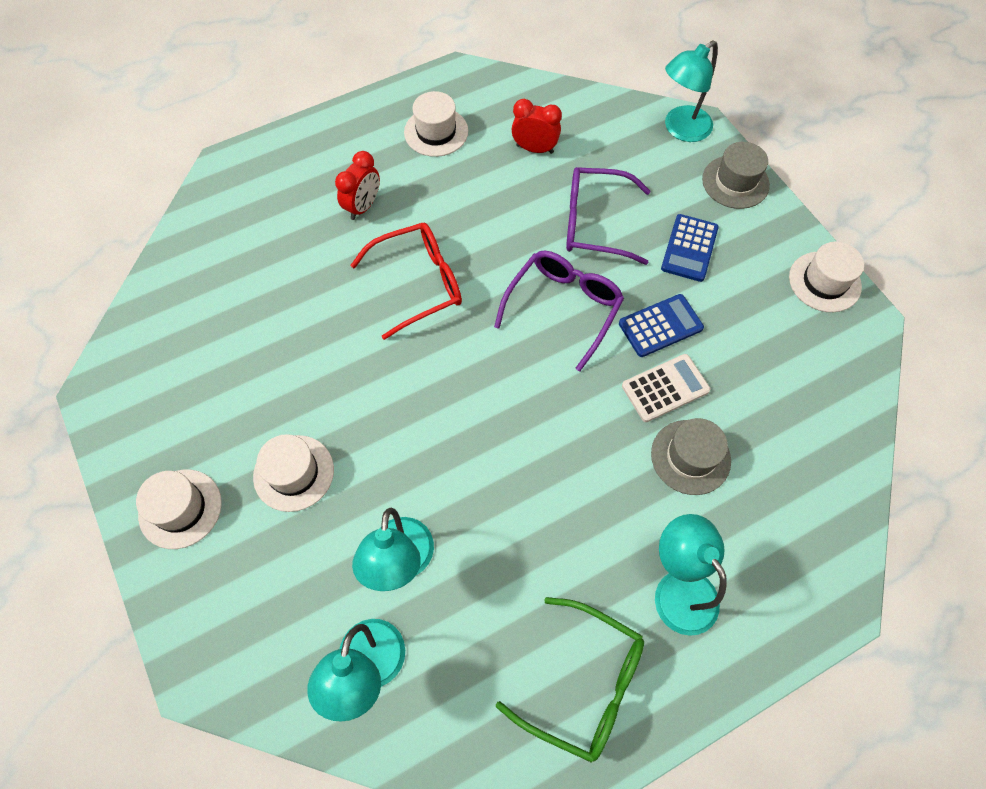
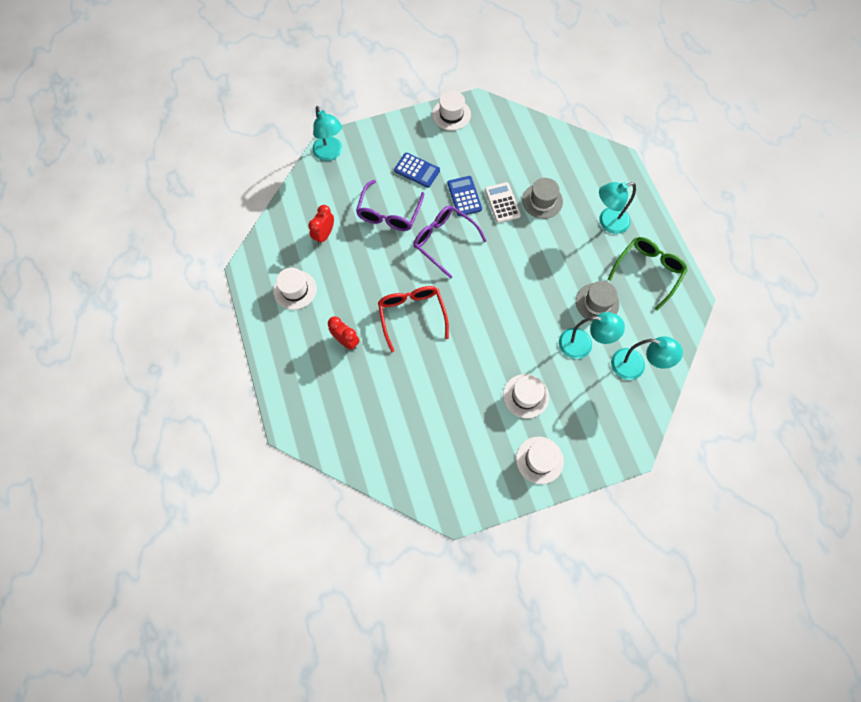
camera: 80 degrees left, 5 degrees up
grey hat [702,142,770,209] -> grey hat moved to [576,281,620,322]

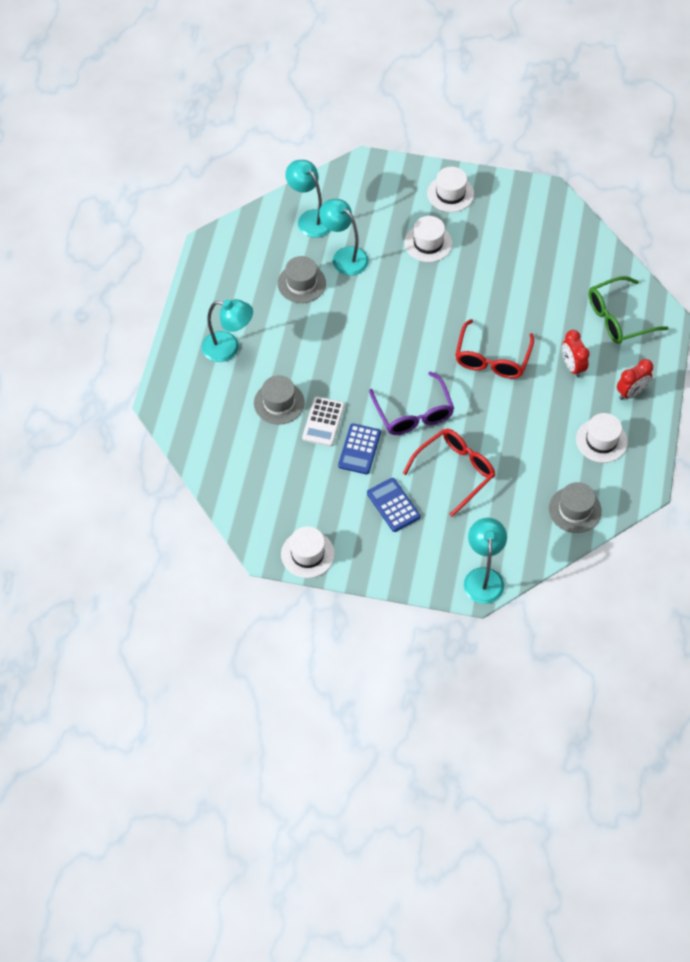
camera: 150 degrees left, 10 degrees down
red clock [308,205,334,245] -> red clock moved to [617,359,653,400]
purple glasses [356,180,424,231] -> red glasses [403,429,495,517]
green glasses [608,237,688,311] -> green glasses moved to [588,276,668,344]
none -> grey hat [549,482,602,533]

